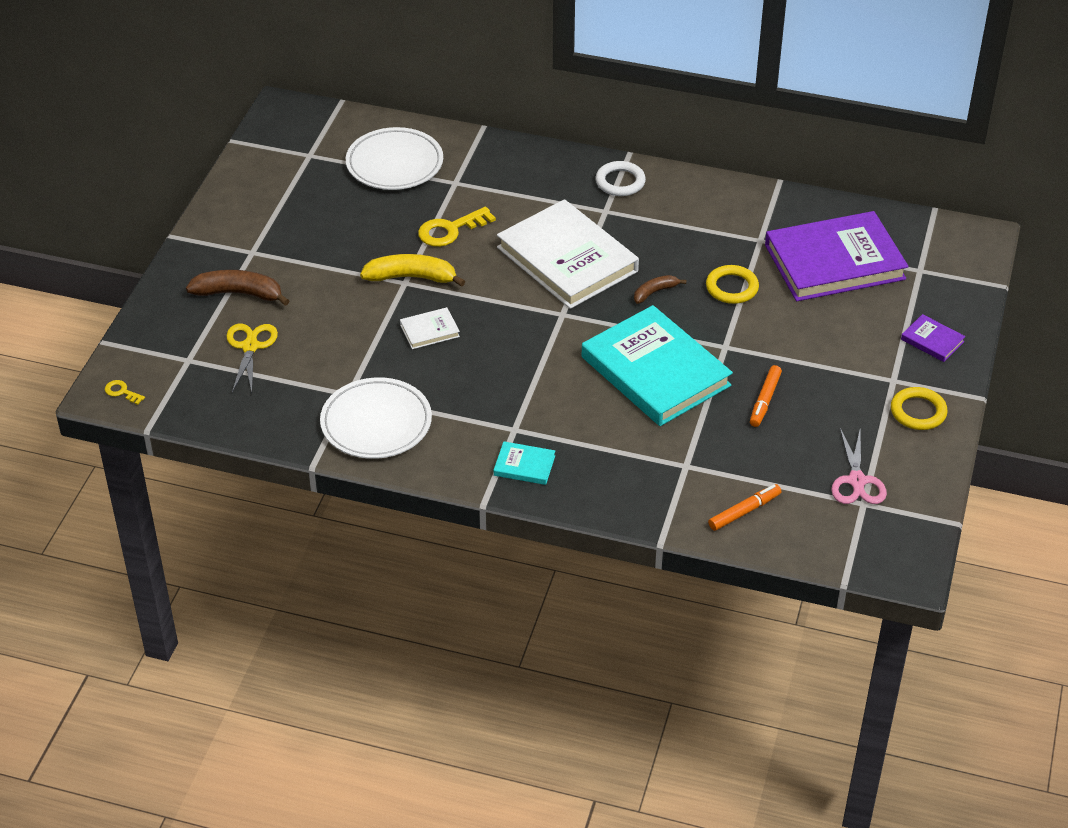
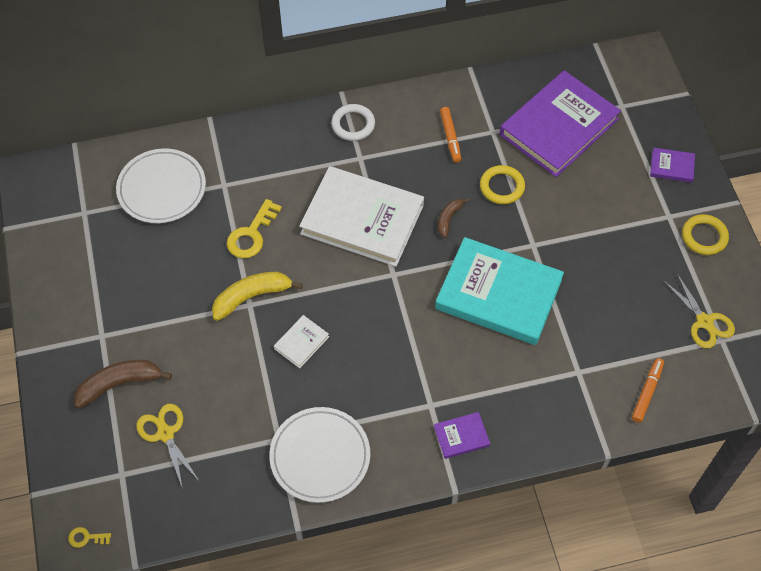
camera: 30 degrees left, 15 degrees up
turquoise book [494,441,555,485] -> purple book [434,412,490,459]
orange marker [750,365,782,427] -> orange marker moved to [440,107,461,163]
pink scissors [831,428,887,504] -> yellow scissors [663,272,735,348]

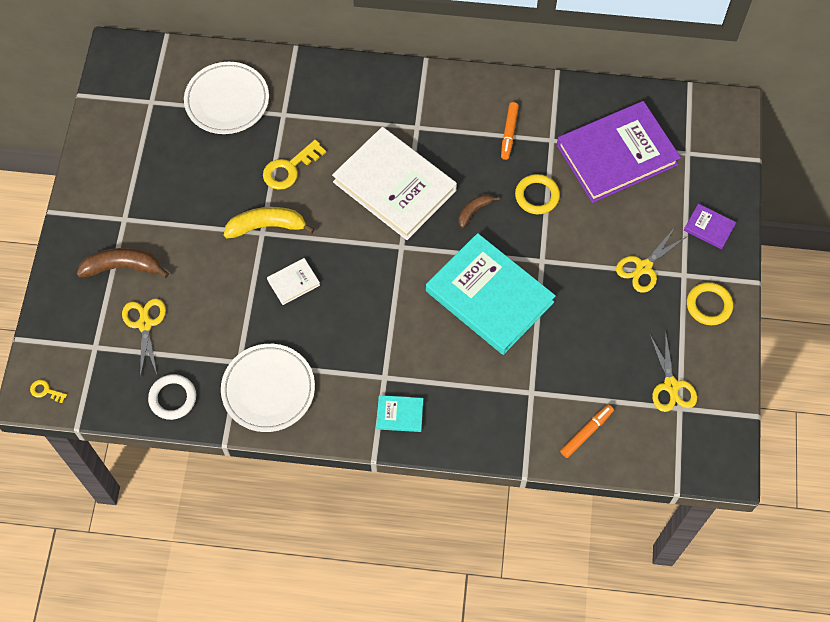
camera: 20 degrees right, 5 degrees up
white ring [331,104,375,141] -> white ring moved to [148,374,196,420]
purple book [434,412,490,459] -> turquoise book [376,395,423,432]
none -> yellow scissors [616,227,686,293]

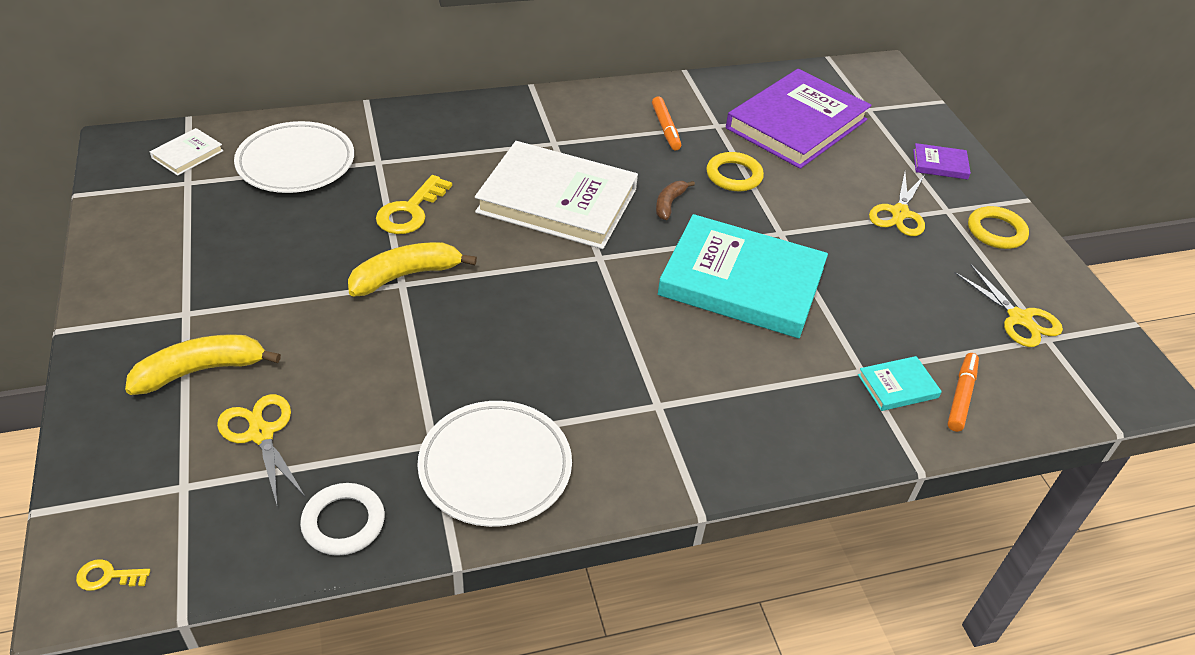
camera: 25 degrees left, 20 degrees down
brown banana [76,248,169,278] -> yellow banana [125,334,281,395]
white book [267,258,320,305] -> white book moved to [150,128,224,176]
turquoise book [376,395,423,432] -> turquoise book moved to [858,356,942,411]

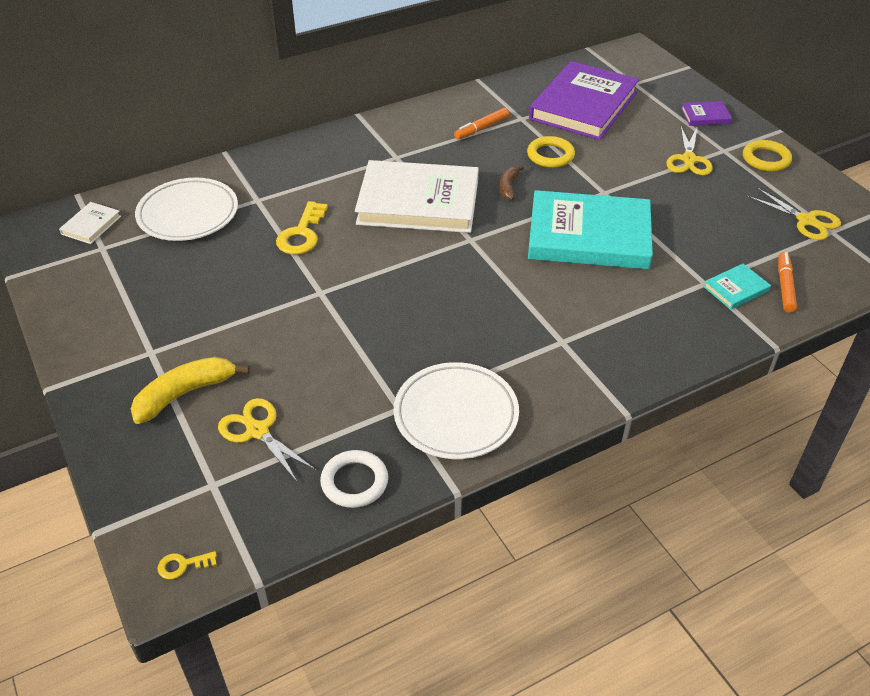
camera: 10 degrees left, 0 degrees up
yellow banana [348,242,477,297] -> none
orange marker [652,96,681,150] -> orange marker turned 75 degrees clockwise [454,108,509,140]

